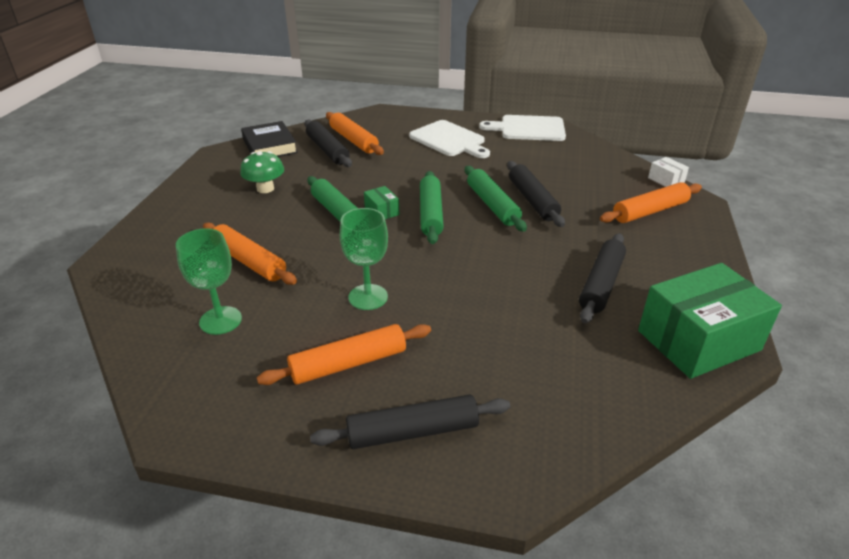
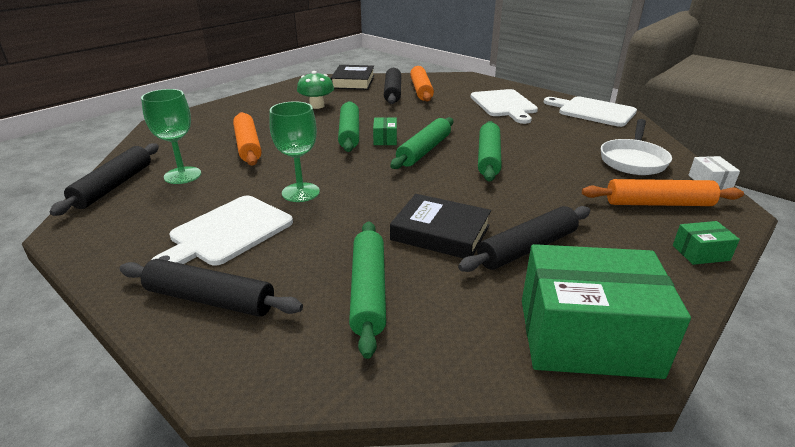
camera: 30 degrees right, 5 degrees down
orange rolling pin [257,324,431,385] -> white cutting board [151,196,293,266]
black rolling pin [507,161,565,227] -> black rolling pin moved to [50,143,159,216]
none -> green rolling pin [349,221,386,359]
none -> black book [390,194,491,259]
none -> white pan [601,119,672,175]
none -> green box [673,221,740,265]

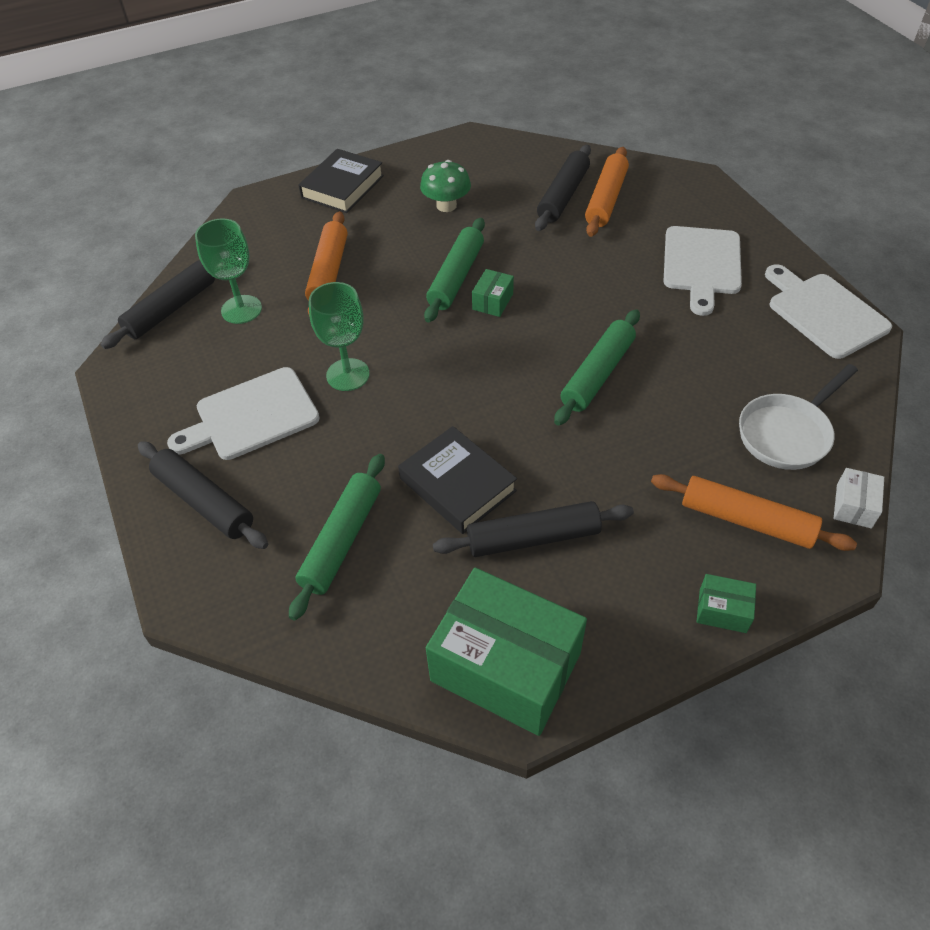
camera: 25 degrees right, 20 degrees up
black book [330,65,375,90] -> black book moved to [298,149,384,213]
green rolling pin [390,117,453,169] -> none

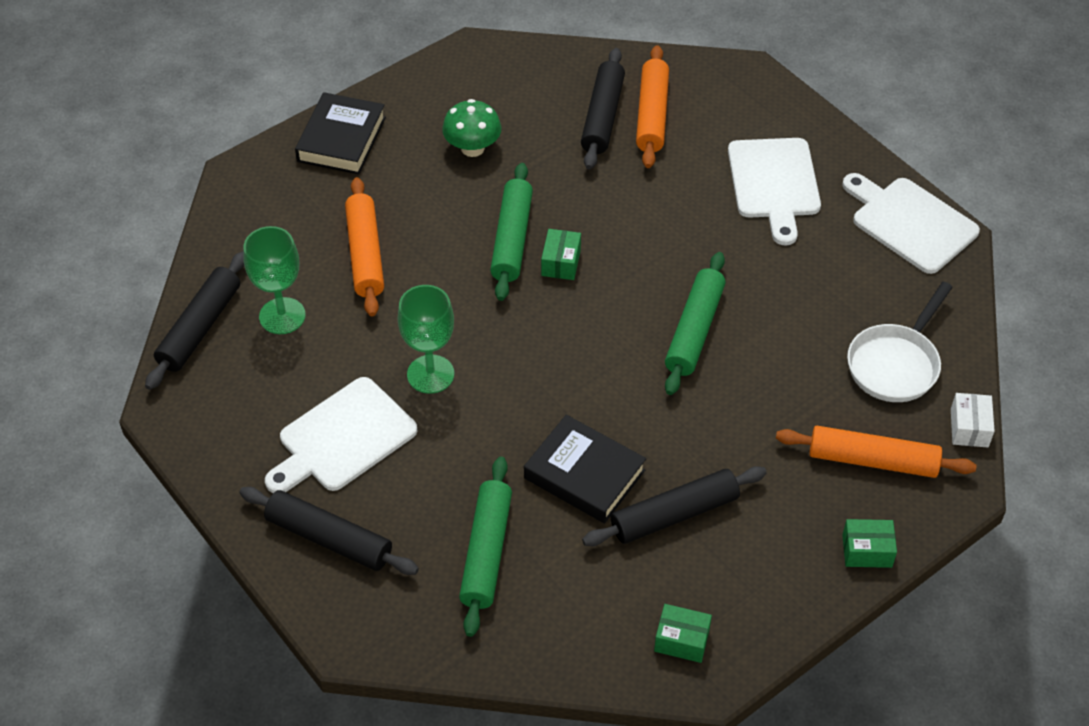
camera: 15 degrees left, 0 degrees up
green box [426,568,587,736] -> green box [654,604,712,663], size x0.42

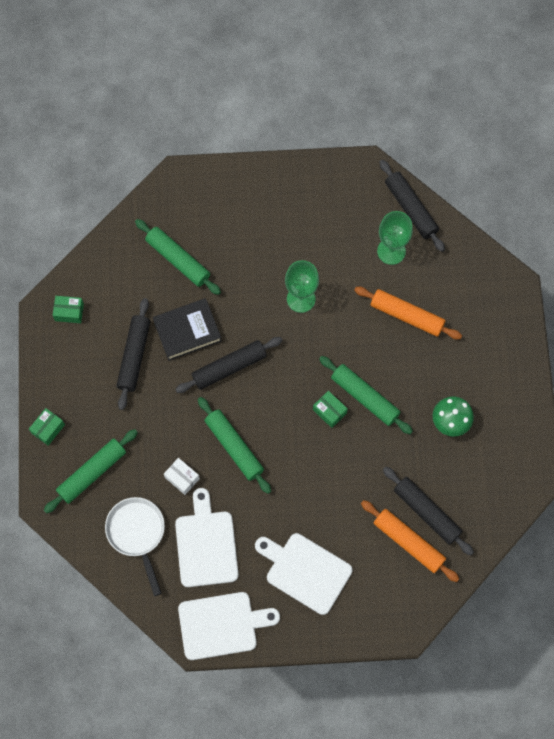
camera: 125 degrees right, 20 degrees up
black rolling pin [239,487,419,575] -> black rolling pin moved to [175,337,283,393]
white cutting board [265,377,417,493] -> white cutting board moved to [175,488,239,587]
black book [295,92,386,175] -> none
green box [654,604,712,663] -> green box turned 45 degrees clockwise [53,296,84,323]
orange rolling pin [776,426,977,478] -> green rolling pin [44,429,138,513]
white box [951,393,995,447] -> white box moved to [164,458,200,495]

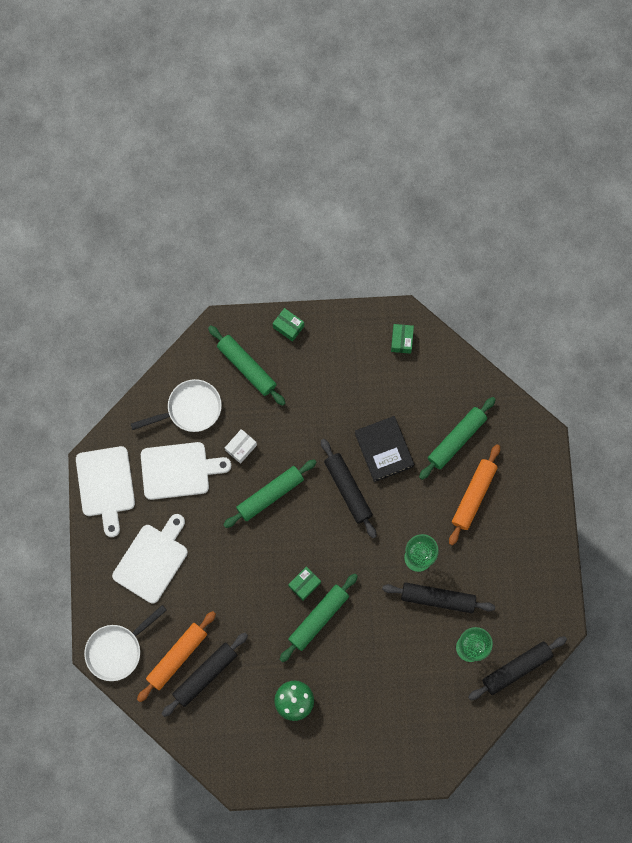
camera: 90 degrees right, 5 degrees up
black rolling pin [116,298,151,410] -> black rolling pin moved to [382,583,495,613]
orange rolling pin [354,287,462,339] -> orange rolling pin moved to [449,444,500,545]
none -> white pan [84,605,167,681]

